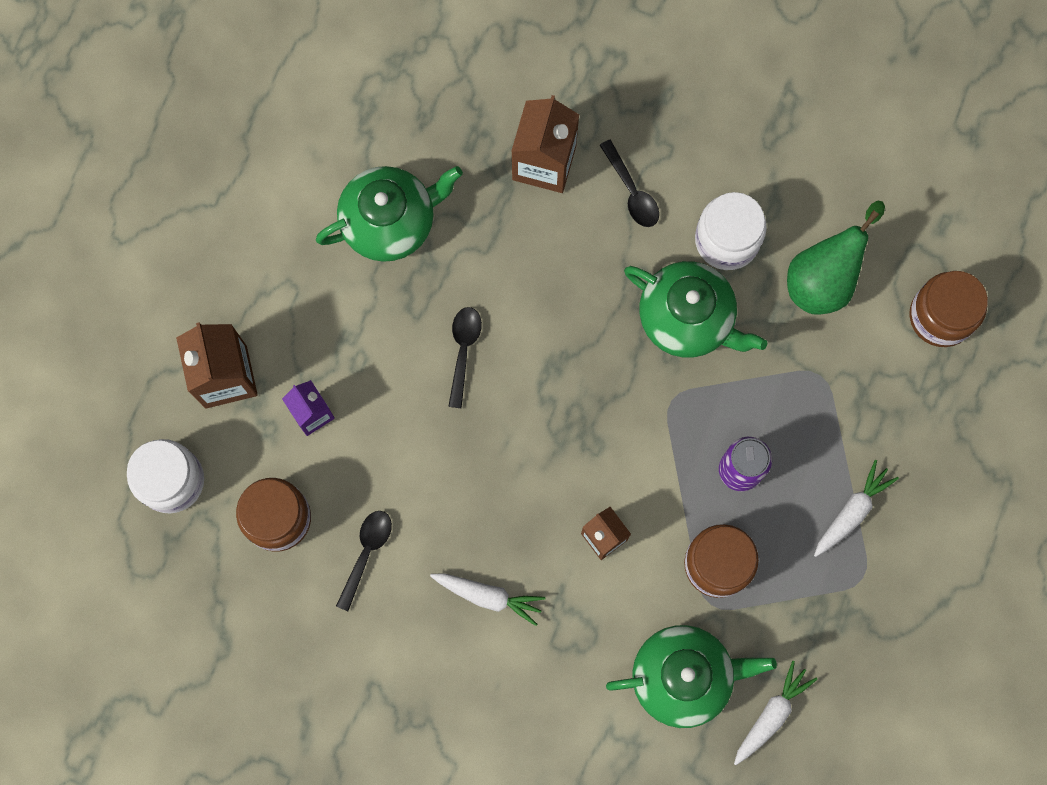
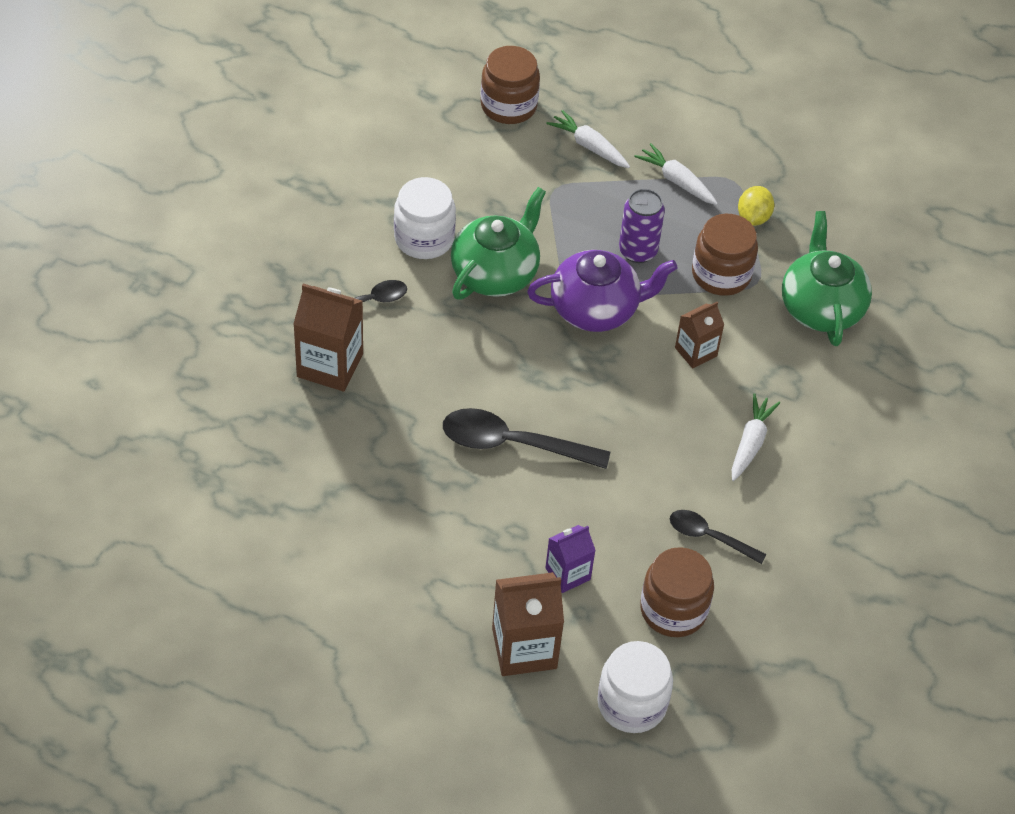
camera: 90 degrees left, 25 degrees down
green teapot [316,166,463,262] -> none
black spoon [448,307,482,409] -> black spoon [443,408,610,469], size x1.69
white carrot [734,661,818,765] -> white carrot moved to [546,110,630,168]
green pear [787,200,885,315] -> none
none -> purple teapot [527,250,678,332]
none -> yellow lemon [738,186,774,226]

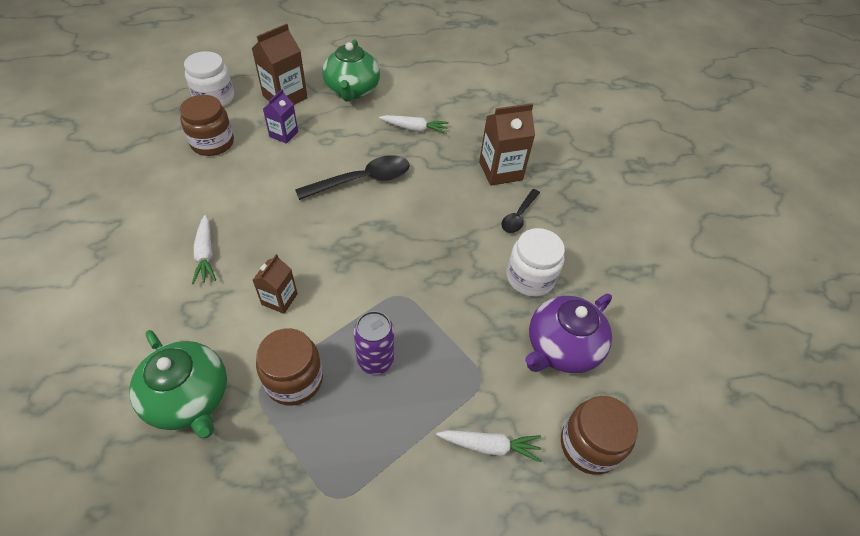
camera: 145 degrees right, 0 degrees up
green teapot [451,187,546,300] -> green teapot moved to [322,39,380,102]
purple teapot [527,250,678,332] -> purple teapot moved to [525,294,612,374]
white carrot [634,143,718,205] -> white carrot moved to [379,115,449,134]
black spoon [670,510,767,564] -> none
yellow lemon [738,186,774,226] -> none

